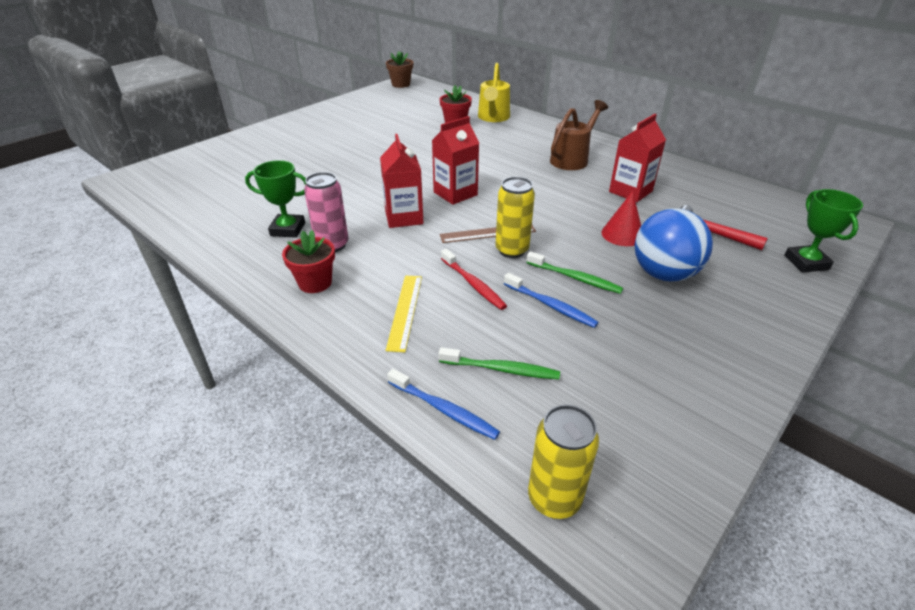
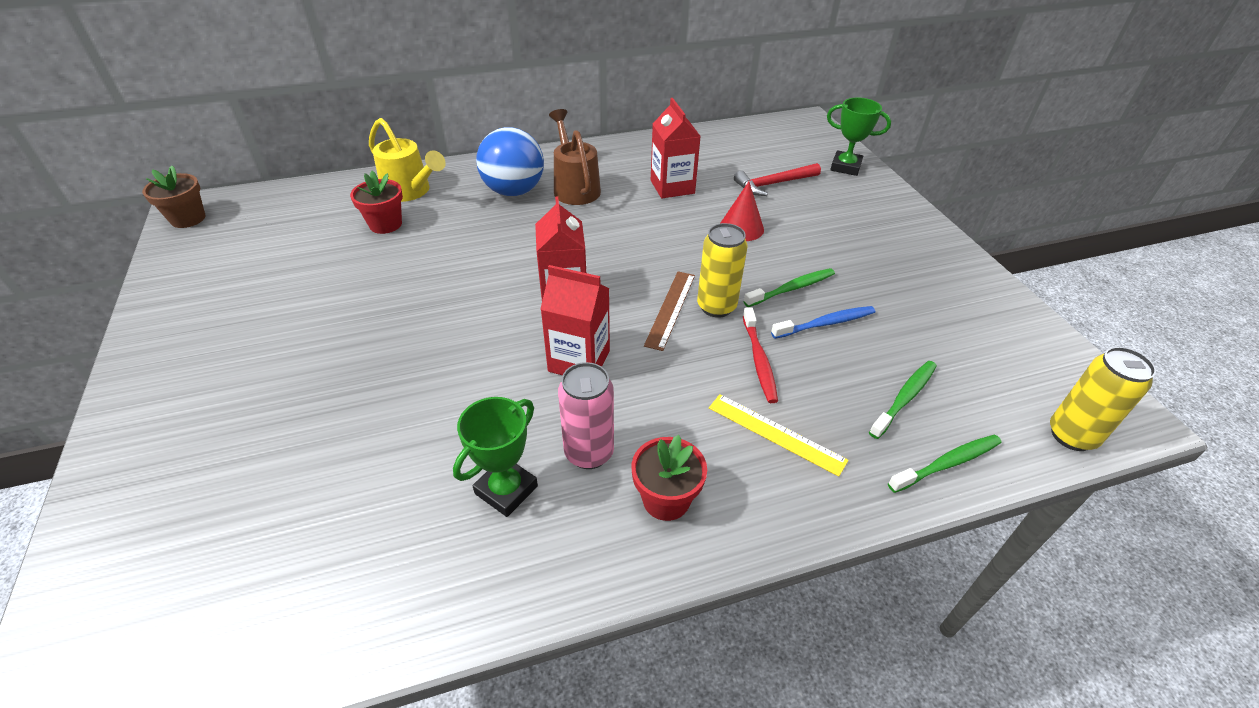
camera: 60 degrees left, 5 degrees up
blue toothbrush [387,369,500,440] -> green toothbrush [888,434,1002,493]
red toothbrush [441,249,507,310] -> red toothbrush turned 90 degrees clockwise [743,307,778,403]
blue ball [635,209,713,282] -> blue ball moved to [476,127,544,196]

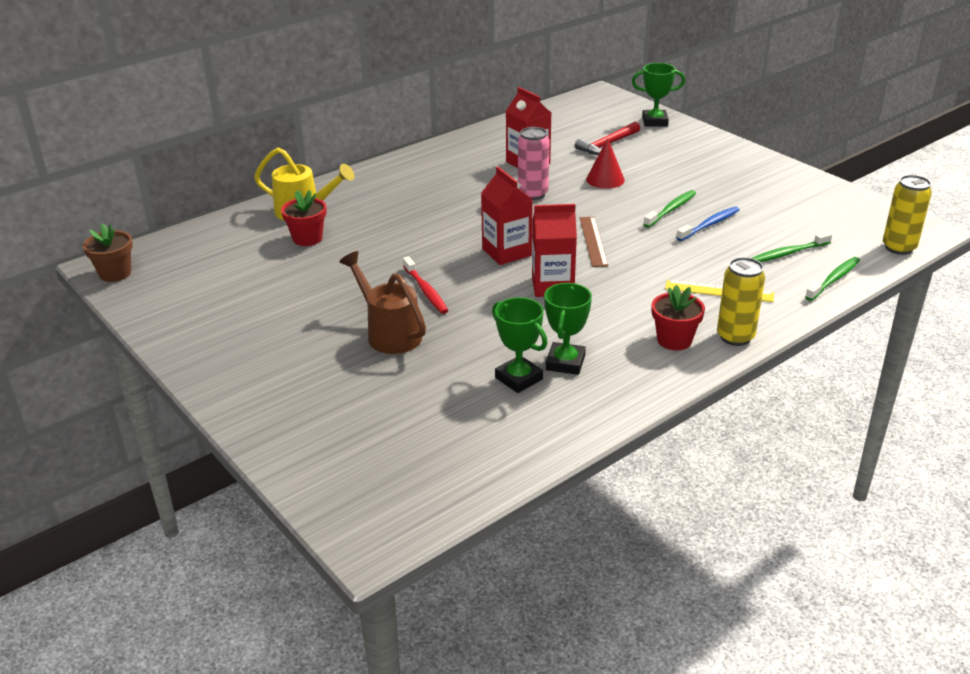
camera: 20 degrees left, 10 degrees down
blue ball [476,127,544,196] -> none
brown watering can [549,109,601,205] -> brown watering can moved to [339,251,426,354]
pink can [558,362,614,469] -> pink can moved to [518,127,550,200]
yellow can [697,223,747,318] -> yellow can moved to [717,257,765,346]
red toothbrush [743,307,778,403] -> red toothbrush moved to [403,256,449,314]
green toothbrush [869,361,937,439] -> green toothbrush turned 135 degrees counterclockwise [752,232,832,262]
none -> green trophy [492,297,548,393]

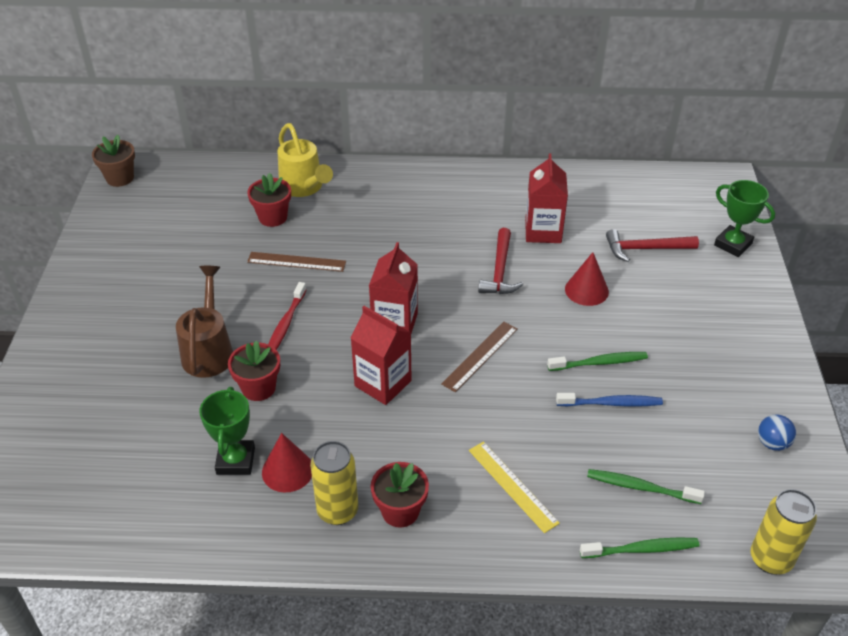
camera: 40 degrees right, 10 degrees up
pink can [518,127,550,200] -> red hammer [478,228,523,294]
green trophy [544,283,592,375] -> red cone [262,433,312,493]
yellow can [717,257,765,346] -> yellow can moved to [310,441,358,525]
none -> red flower pot [228,341,280,401]
none -> brown ruler [247,252,346,272]
none -> blue ball [758,415,796,451]

